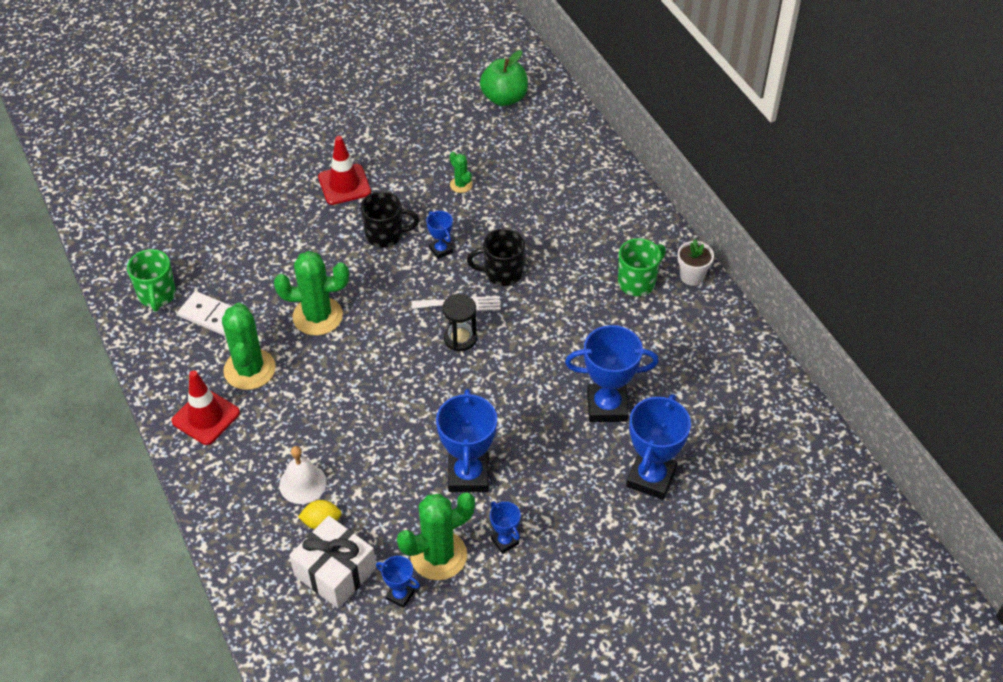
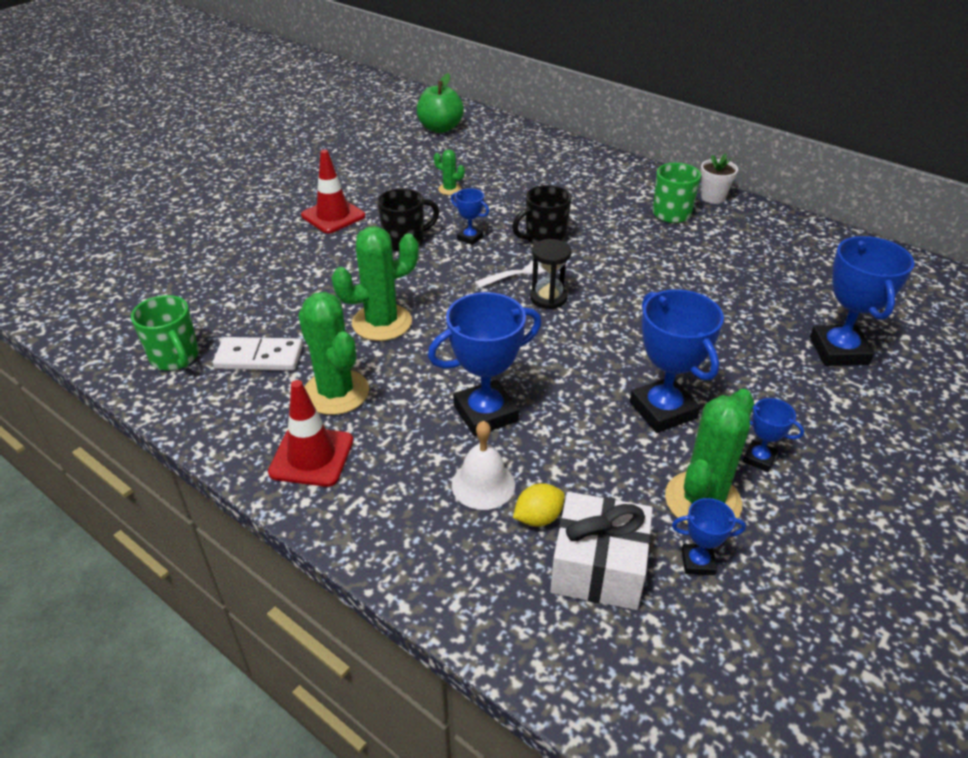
camera: 25 degrees left, 10 degrees down
blue trophy [565,325,659,422] -> blue trophy moved to [428,292,541,436]

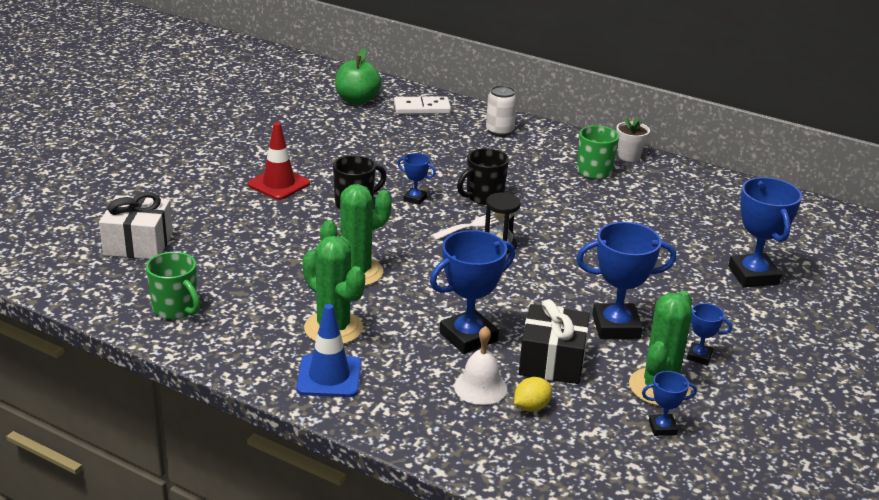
camera: 10 degrees left, 10 degrees down
white domino [213,337,303,371] -> white domino moved to [394,96,451,114]
red traffic cone [268,380,353,487] -> blue traffic cone [296,304,361,397]
green cactus [434,149,465,195] -> none
white gift [550,492,653,610] -> white gift moved to [99,192,173,259]
blue trophy [630,289,724,433] -> blue trophy turned 60 degrees counterclockwise [576,222,676,339]
none -> white can [486,85,517,137]
none -> black gift [519,299,590,384]

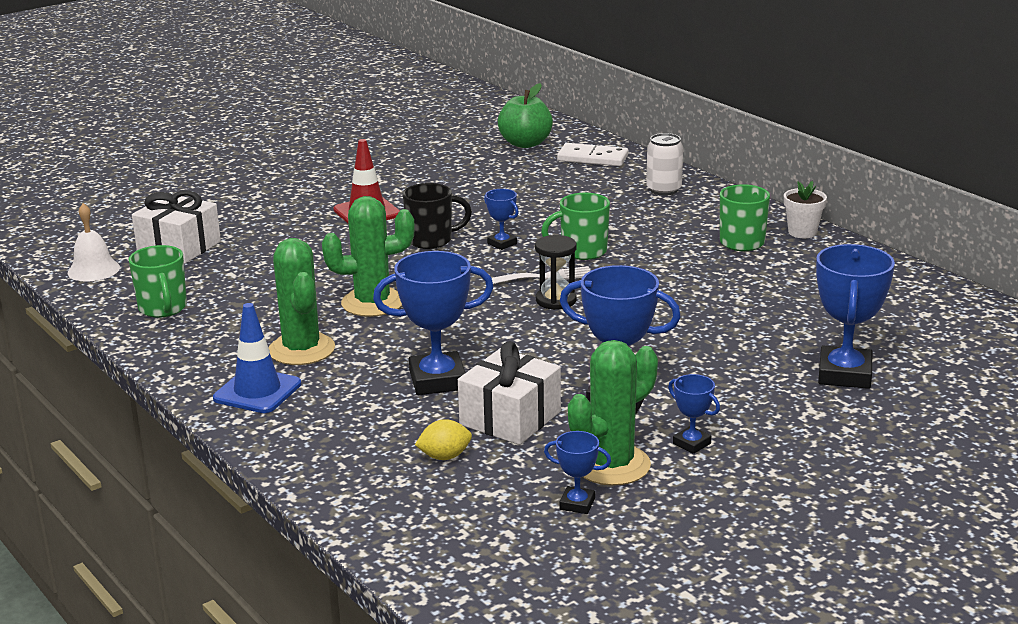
camera: 25 degrees right, 5 degrees down
white bell [454,326,507,405] -> white bell moved to [68,203,120,282]
black mug [457,148,509,205] -> green mug [541,193,610,260]
black gift [519,299,590,384] -> white gift [458,341,561,445]

